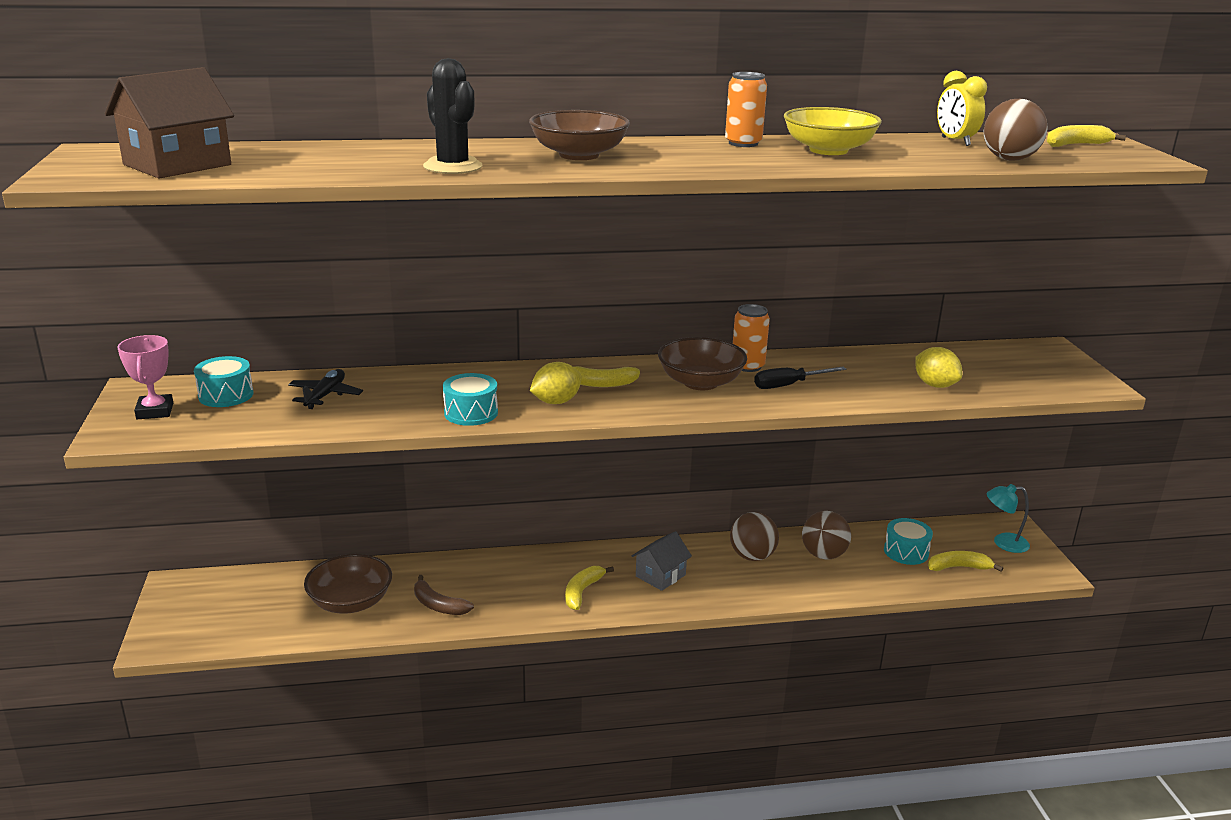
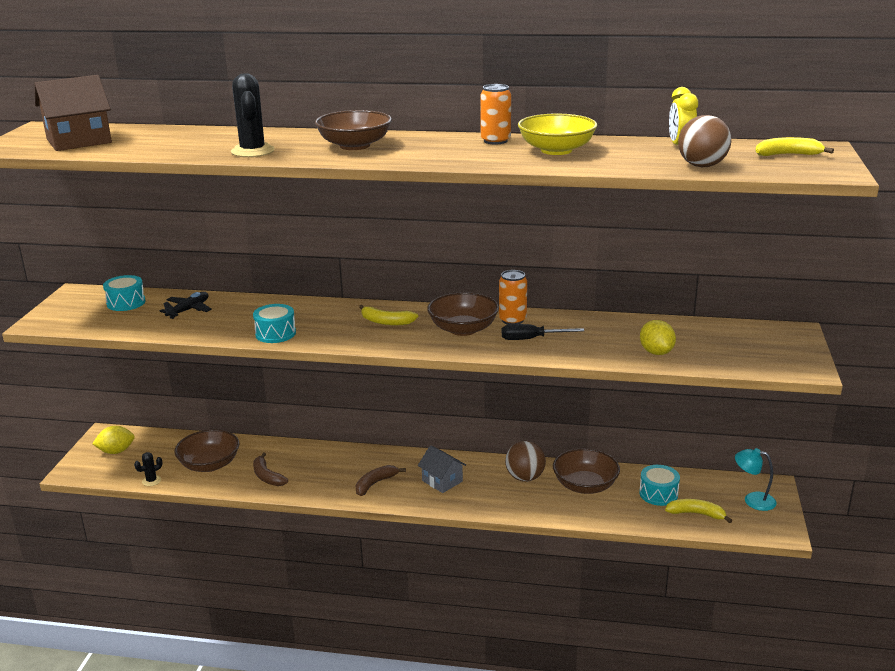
camera: 20 degrees right, 0 degrees up
pink trophy [117,335,173,419] -> none
yellow lemon [530,362,582,404] -> yellow lemon moved to [92,426,135,454]
yellow banana [565,566,614,610] -> brown banana [356,465,406,496]
grey house [632,531,692,591] -> grey house turned 75 degrees clockwise [418,445,466,493]
brown ball [802,511,851,559] -> brown bowl [553,448,620,494]
none -> black cactus [134,452,162,486]

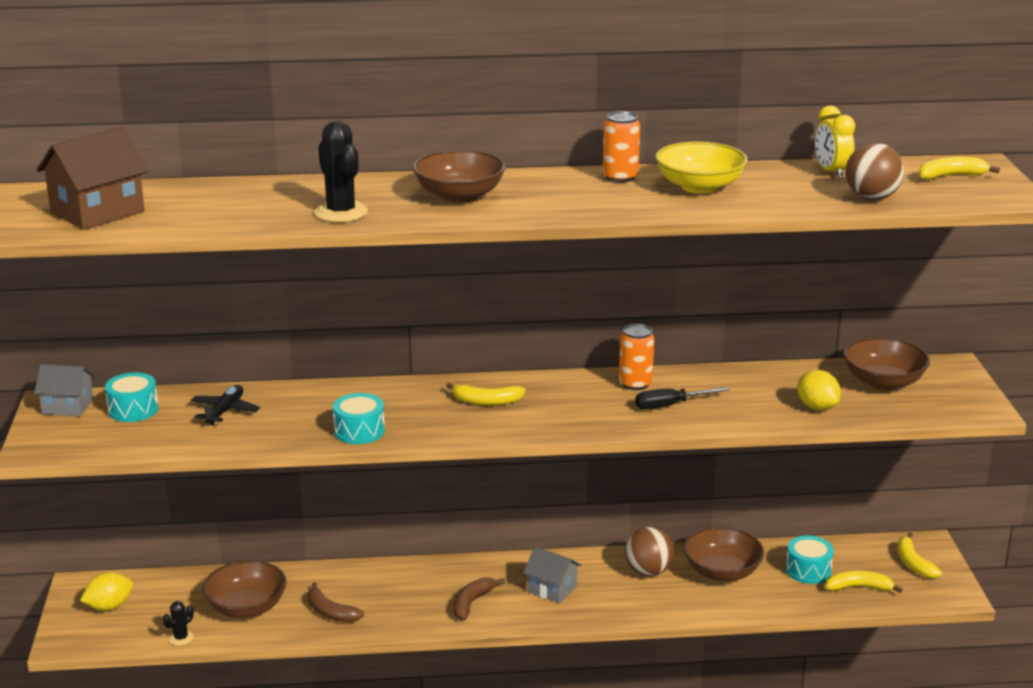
camera: 15 degrees left, 0 degrees up
brown bowl [427,292,499,336] -> brown bowl moved to [843,337,930,390]
turquoise lamp [735,448,776,511] -> yellow banana [898,533,942,578]
none -> grey house [34,364,95,416]

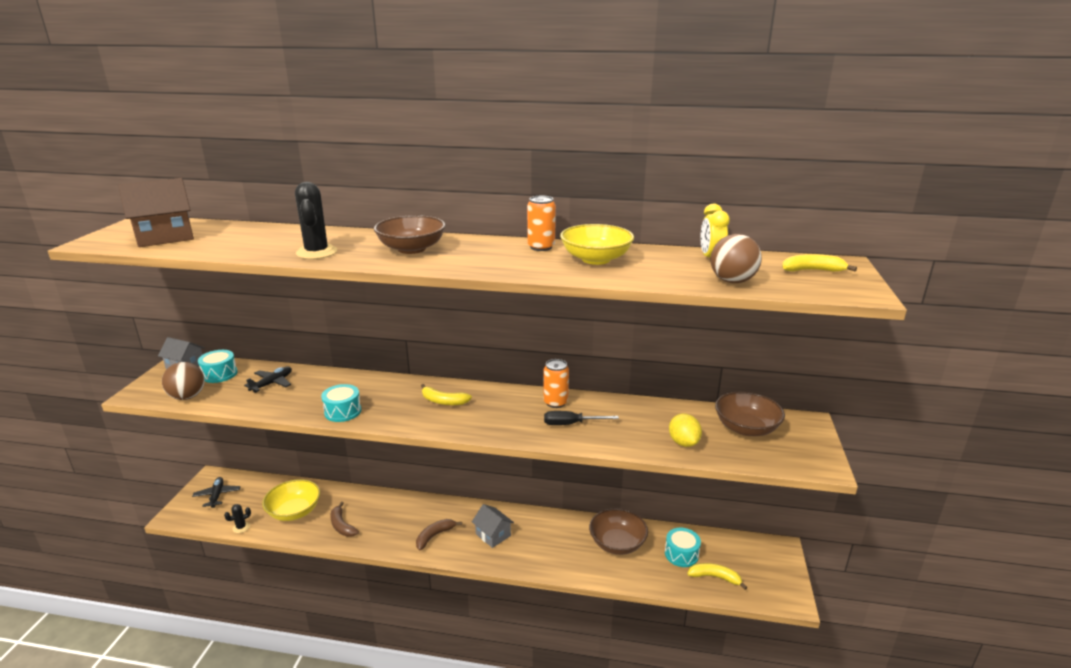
camera: 15 degrees right, 0 degrees up
yellow lemon [80,572,133,611] -> black plane [192,477,240,508]
brown bowl [202,560,287,618] -> yellow bowl [262,479,320,521]
brown ball [625,527,674,576] -> brown ball moved to [162,362,205,400]
yellow banana [898,533,942,578] -> none

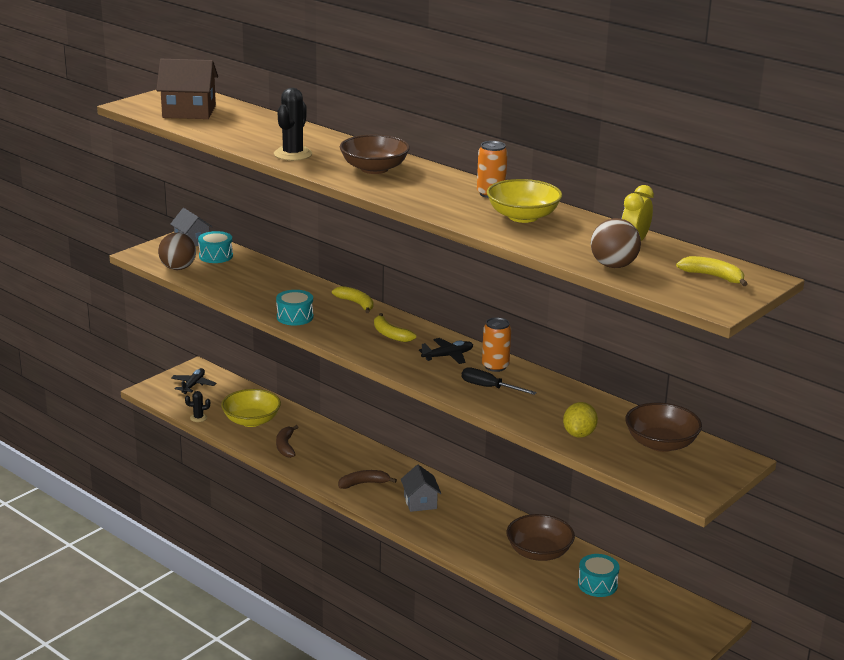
camera: 30 degrees right, 0 degrees up
black plane [244,366,292,393] -> black plane moved to [419,338,473,364]
yellow banana [688,563,748,590] -> yellow banana moved to [332,286,373,313]

